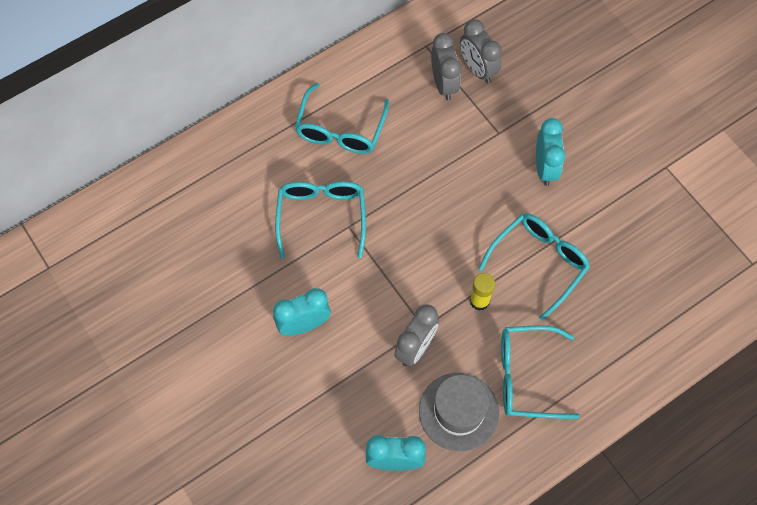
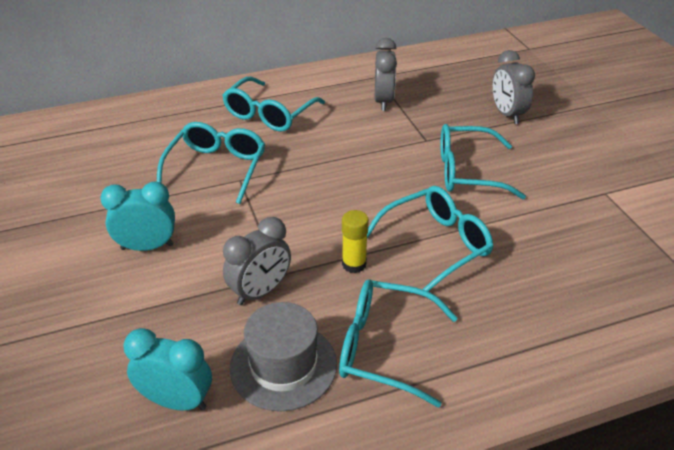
camera: 15 degrees right, 25 degrees down
grey clock [460,19,502,83] -> grey clock moved to [492,50,535,124]
turquoise clock [536,118,565,186] -> turquoise glasses [440,124,526,199]

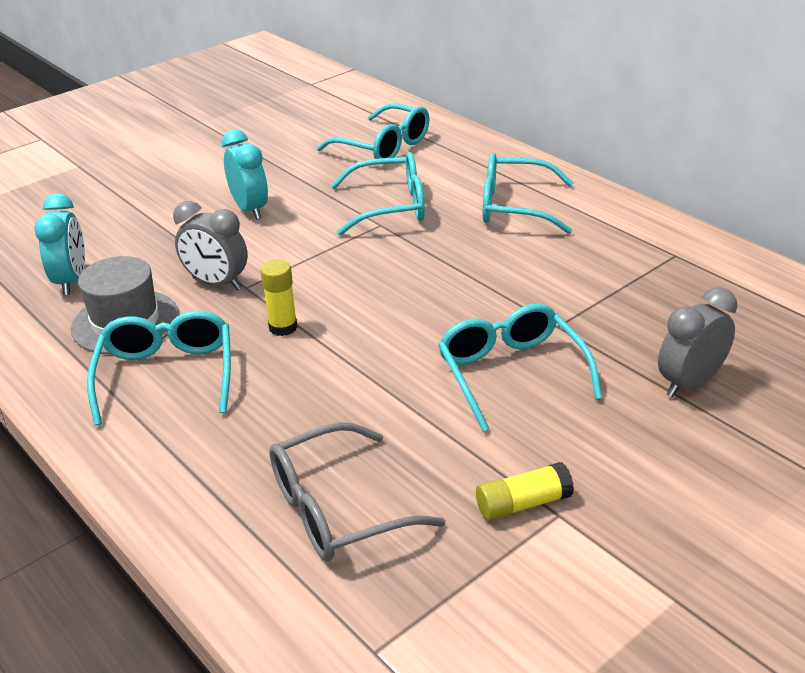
camera: 70 degrees right, 5 degrees down
turquoise glasses [367,186,494,291] -> turquoise glasses moved to [317,103,429,159]
grey clock [375,38,397,111] -> none
none -> grey glasses [269,422,446,561]
none -> yellow glue stick [476,462,574,521]

